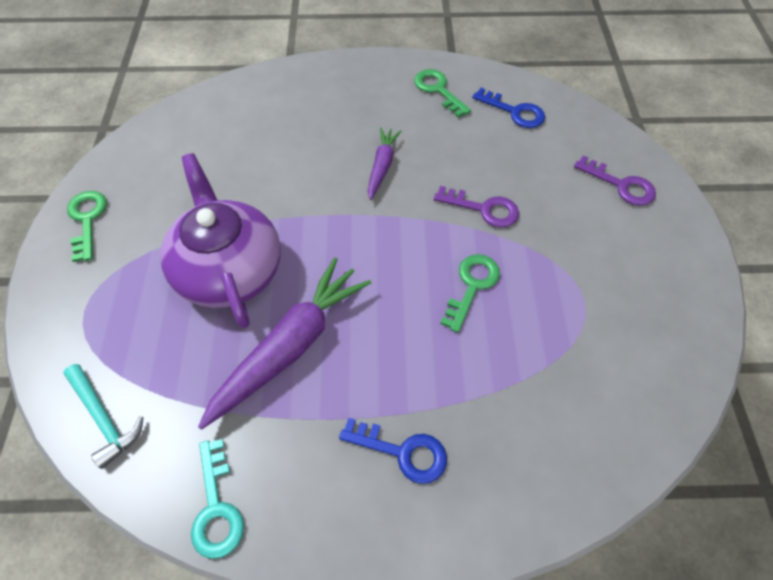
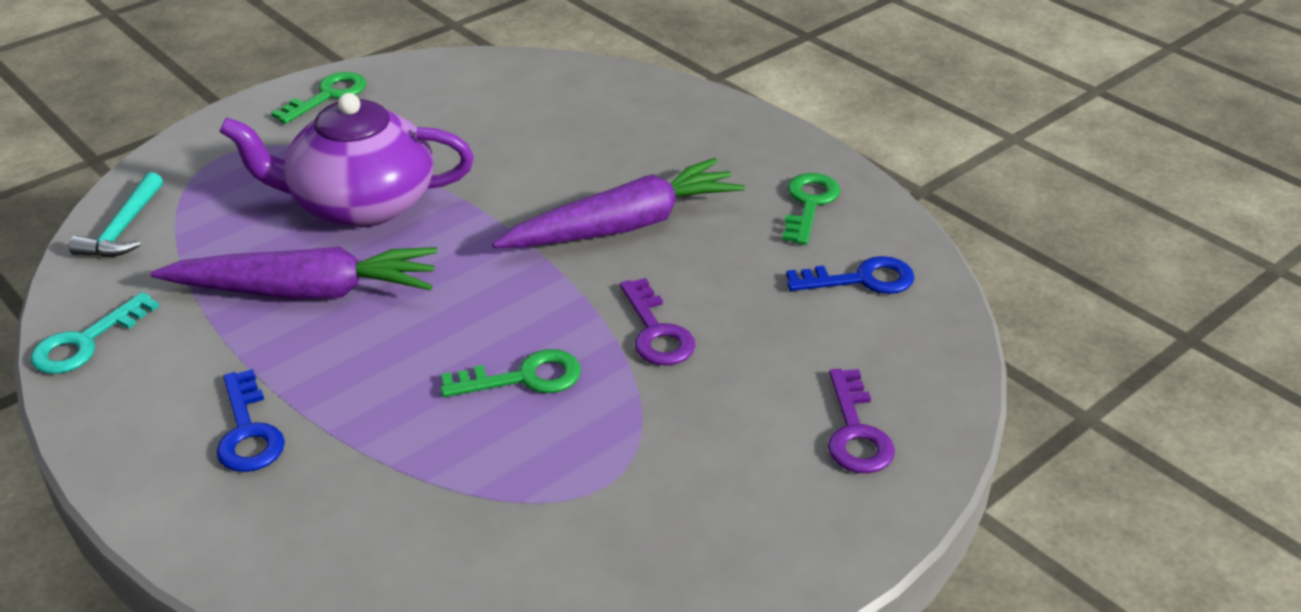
camera: 50 degrees right, 20 degrees down
purple teapot [160,153,281,328] -> purple teapot turned 120 degrees counterclockwise [219,93,474,227]
purple carrot [368,128,401,200] -> purple carrot [492,158,745,248], size x1.85
blue key [472,88,545,128] -> blue key turned 90 degrees counterclockwise [786,256,915,294]

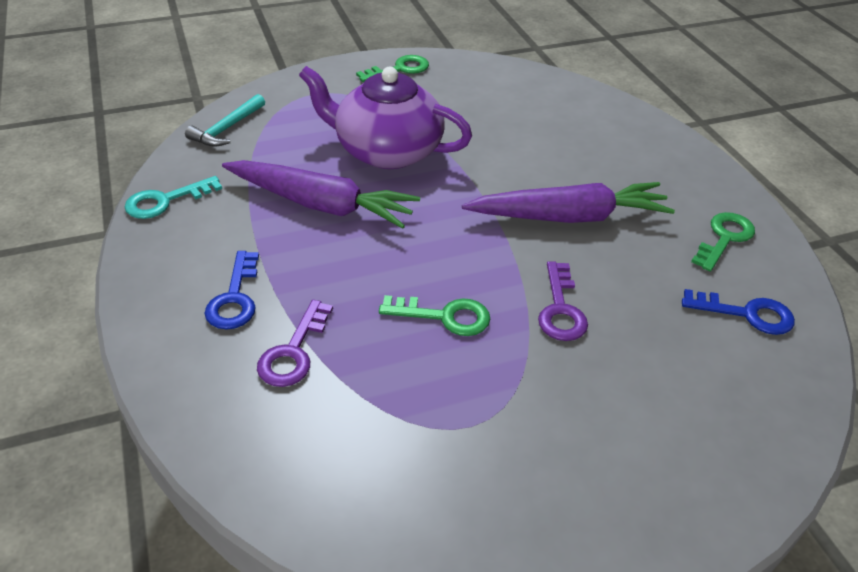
camera: 20 degrees right, 5 degrees up
purple key [828,369,895,473] -> purple key moved to [257,300,333,387]

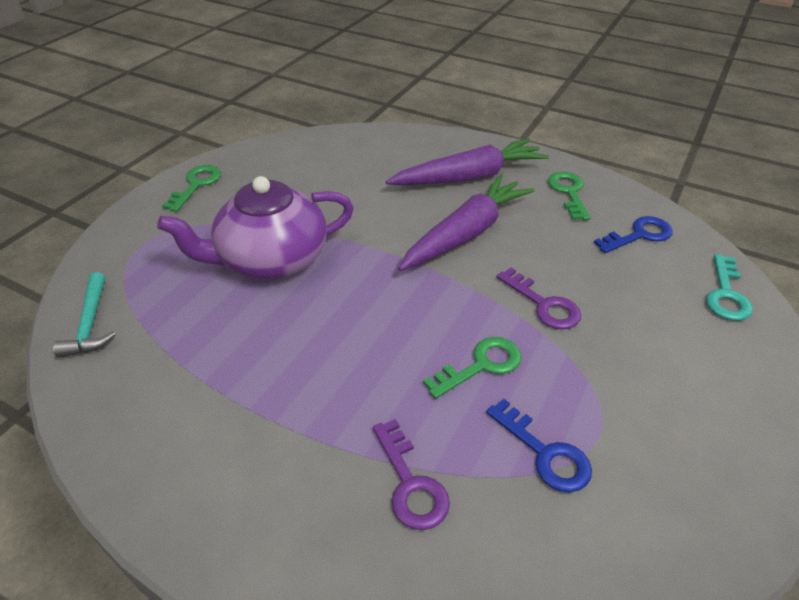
camera: 40 degrees left, 0 degrees up
turquoise key [125,176,222,219] -> turquoise key moved to [706,254,753,321]
blue key [204,251,259,329] -> blue key moved to [486,399,592,492]
purple carrot [222,160,420,229] -> purple carrot moved to [386,138,549,185]

